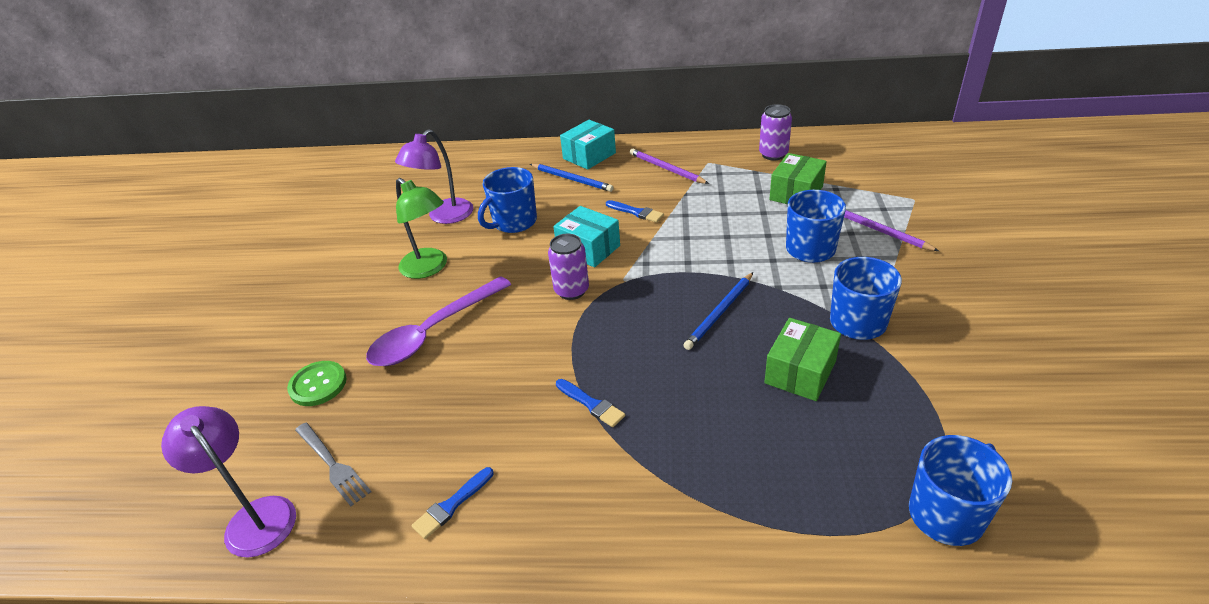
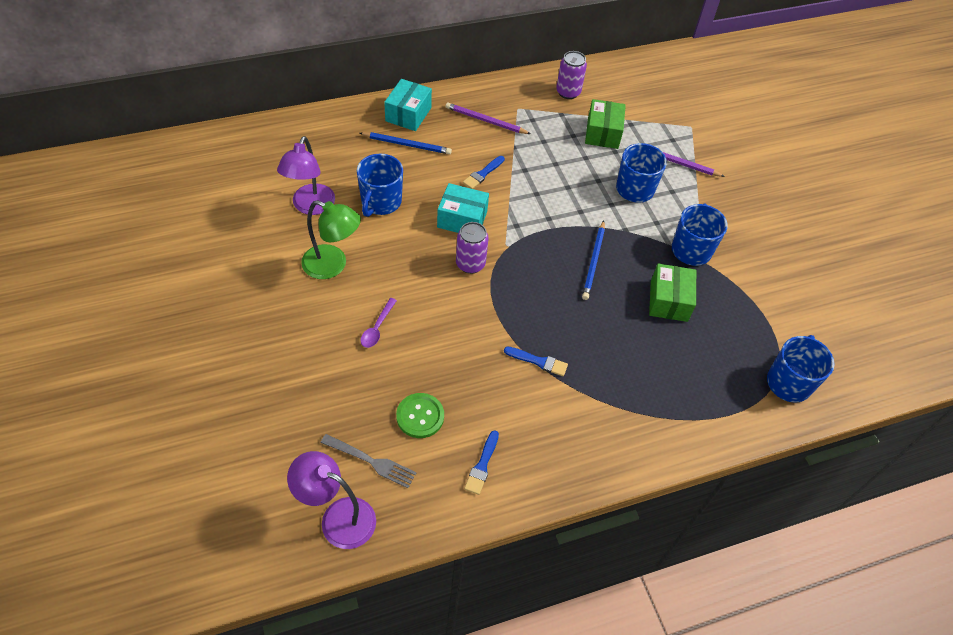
camera: 30 degrees left, 15 degrees up
green button [287,361,347,406] -> green button moved to [396,393,444,438]
purple spoon [366,276,511,366] -> purple spoon [361,298,397,348], size x0.46
blue brush [606,200,664,222] -> blue brush turned 120 degrees clockwise [463,156,505,189]

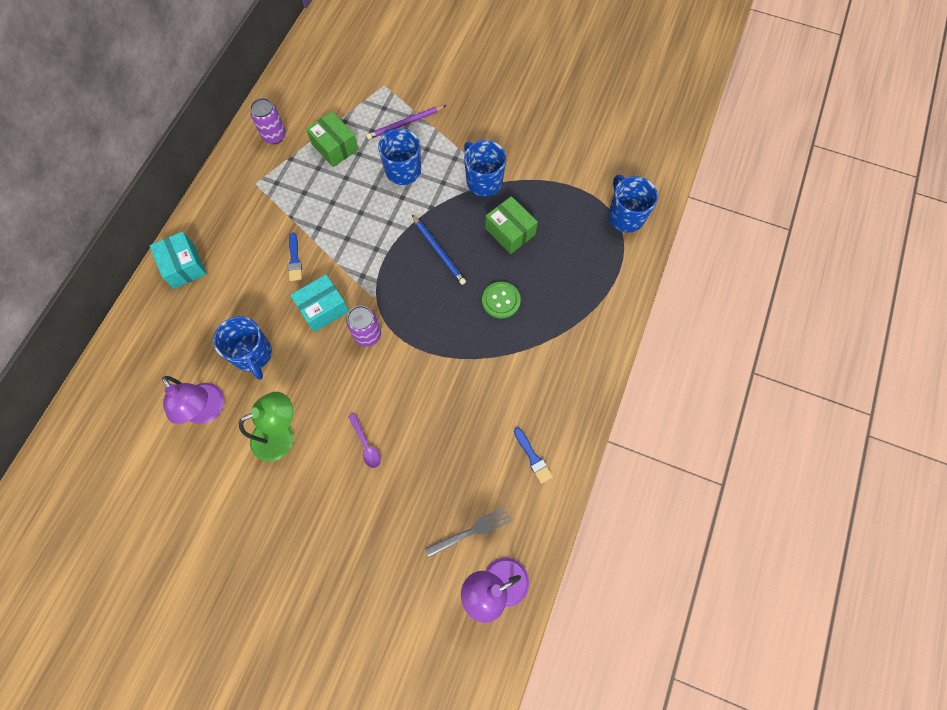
camera: 45 degrees left, 15 degrees up
blue pencil [360,132,452,154] -> none
green button [396,393,444,438] -> green button moved to [482,282,521,319]
purple pencil [445,102,531,134] -> none
blue brush [504,346,568,376] -> none

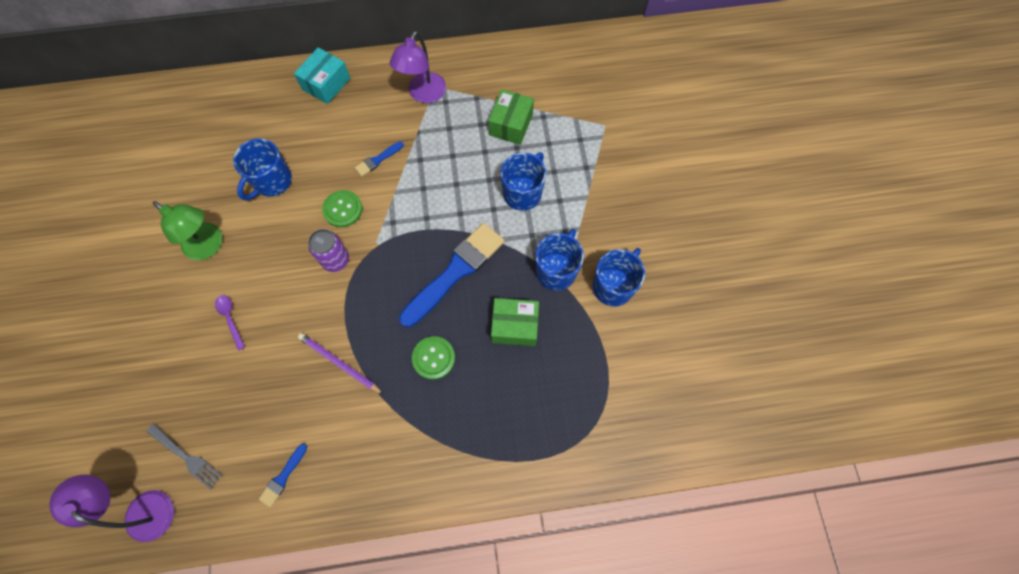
camera: 60 degrees right, 0 degrees up
purple lamp [162,376,224,424] -> purple lamp moved to [390,31,446,103]
purple can [250,98,286,144] -> none
turquoise box [290,274,349,332] -> green button [322,190,363,227]
purple spoon [348,413,381,468] -> purple spoon turned 120 degrees clockwise [215,295,245,351]
purple pencil [366,106,446,139] -> purple pencil moved to [298,333,384,395]
blue pencil [412,215,466,285] -> blue brush [399,223,504,327]
green box [485,196,538,254] -> green box turned 75 degrees clockwise [491,298,539,346]
blue mug [609,175,658,233] -> blue mug moved to [593,248,645,307]

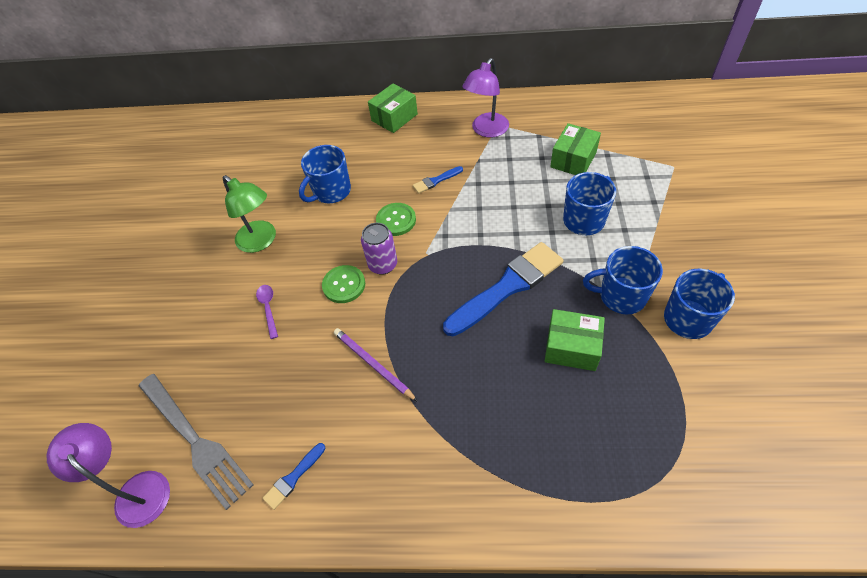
camera: 15 degrees right, 15 degrees down
grey fork [147,423,222,490] -> grey fork [139,374,254,510], size x1.72
turquoise box [294,47,350,104] -> green box [368,83,418,133]
green button [412,336,455,380] -> green button moved to [322,265,365,303]
blue mug [536,229,584,291] -> blue mug turned 120 degrees counterclockwise [583,246,663,314]

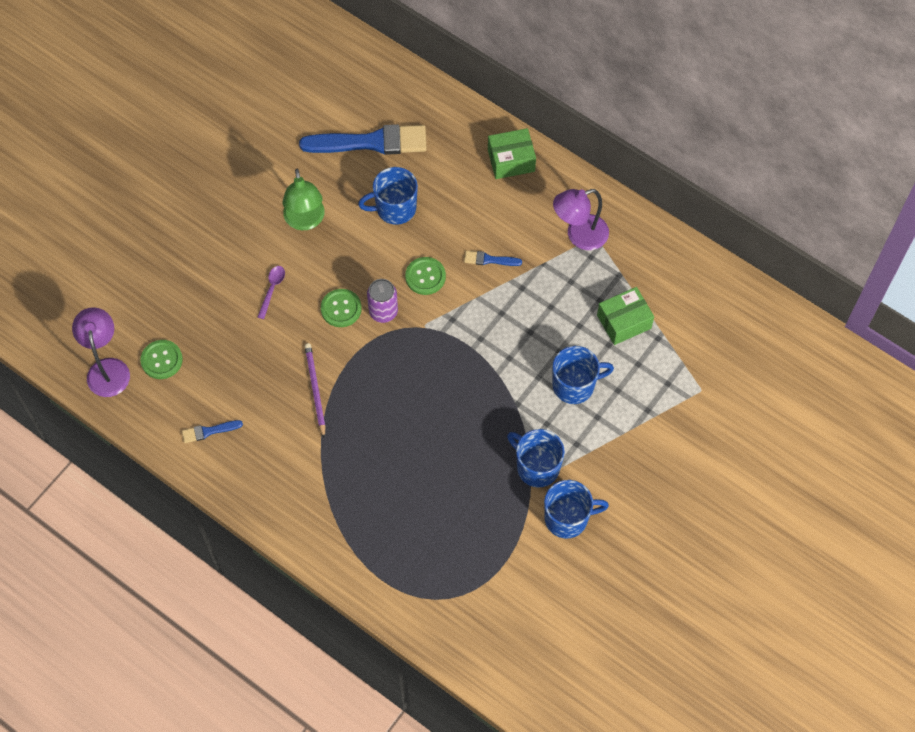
camera: 30 degrees right, 10 degrees up
grey fork [139,374,254,510] -> green button [140,340,183,379]
blue brush [443,242,564,336] -> blue brush moved to [299,124,427,155]
green box [545,309,605,371] -> none

